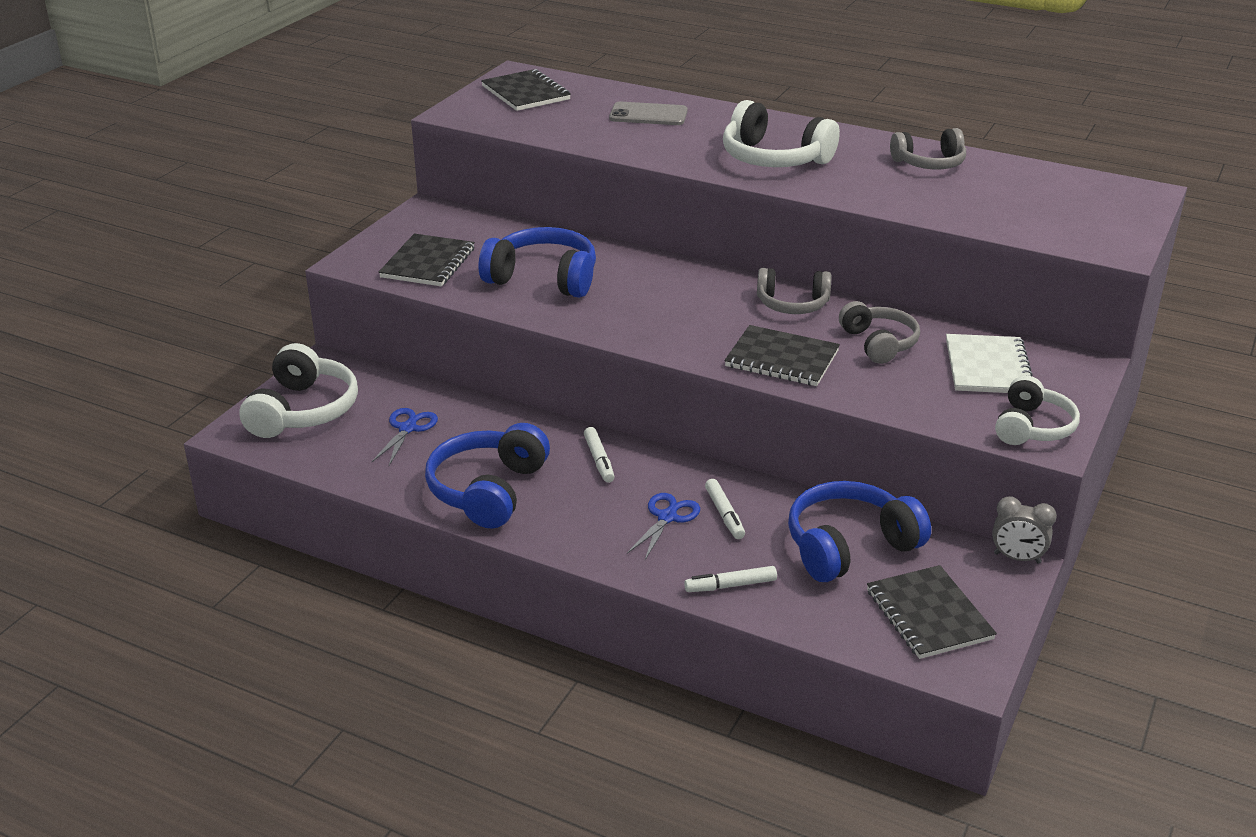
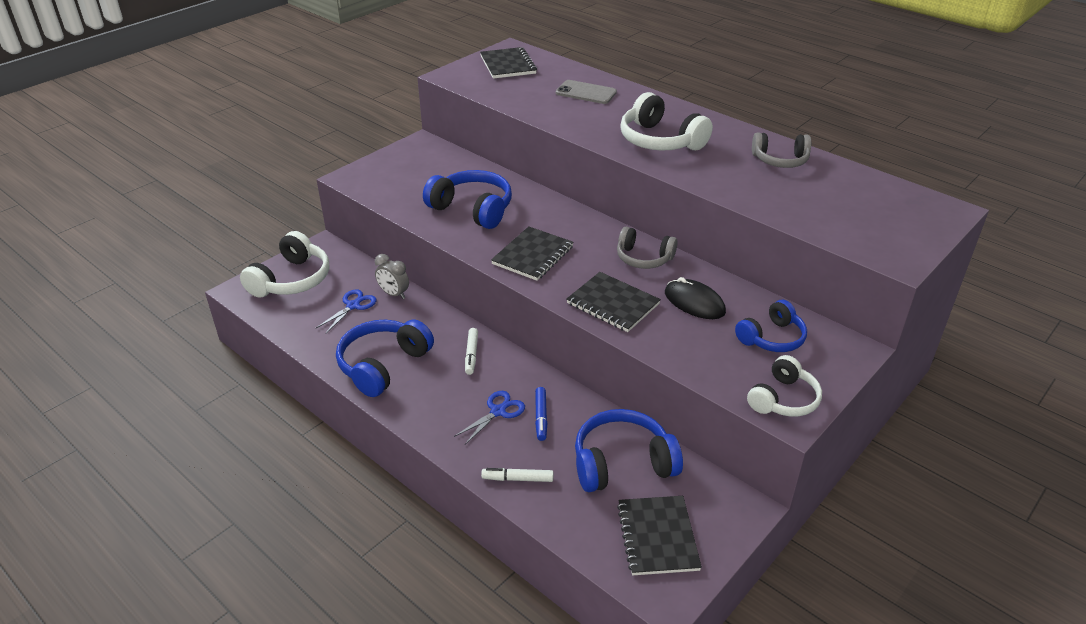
camera: 15 degrees right, 5 degrees up
black notebook [379,233,475,286] -> black notebook moved to [491,226,574,281]
white marker [705,479,745,539] -> blue marker [535,387,547,441]
grey headphones [839,301,920,364] -> black mouse [665,277,726,319]
white notebook [946,334,1033,393] -> blue headphones [735,300,807,352]
grey clock [992,496,1057,564] -> grey clock moved to [375,254,409,299]

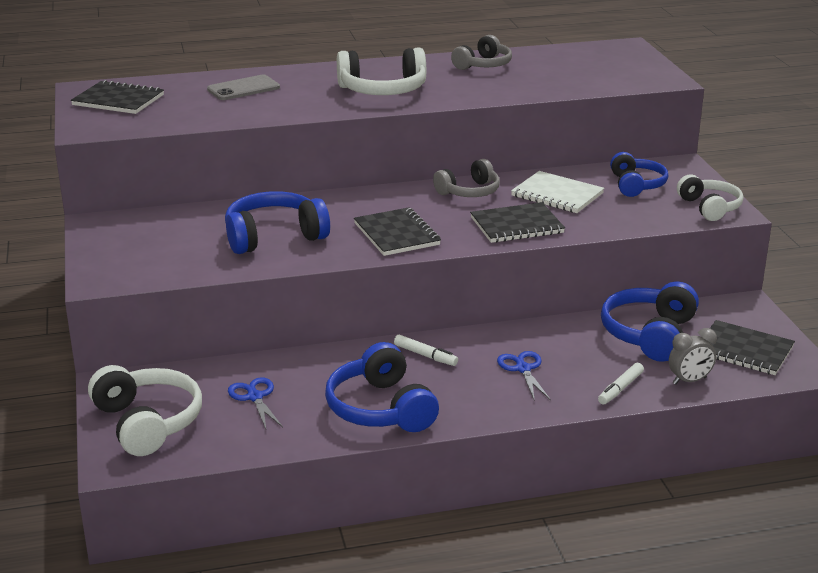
camera: 55 degrees left, 10 degrees down
grey clock [375,254,409,299] -> grey clock moved to [669,328,717,385]
blue marker [535,387,547,441] -> none
black mouse [665,277,726,319] -> white notebook [511,171,604,213]

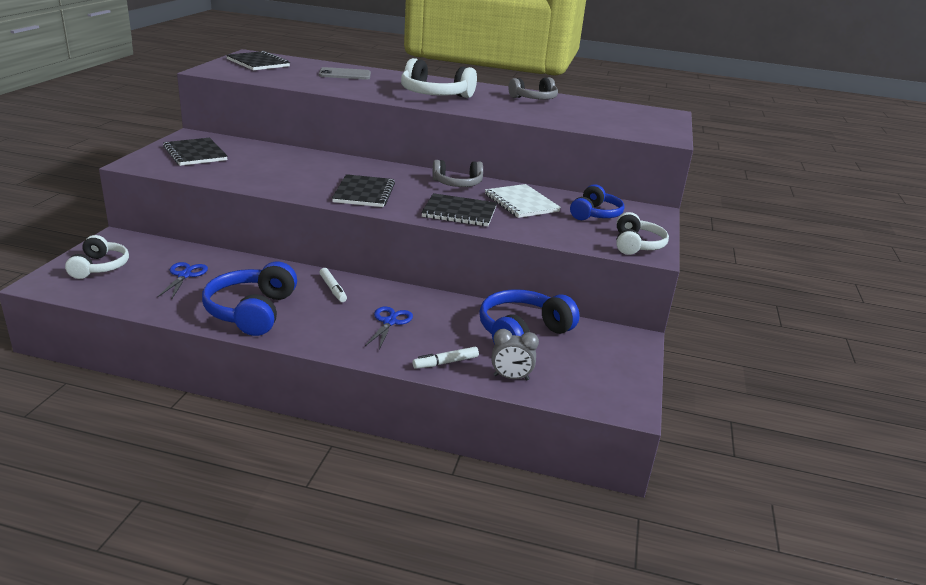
camera: 25 degrees right, 0 degrees up
white headphones [88,365,202,456] -> white headphones [65,235,129,279], size x0.66
blue headphones [225,191,330,254] -> none
black notebook [708,320,795,375] -> black notebook moved to [163,138,228,166]

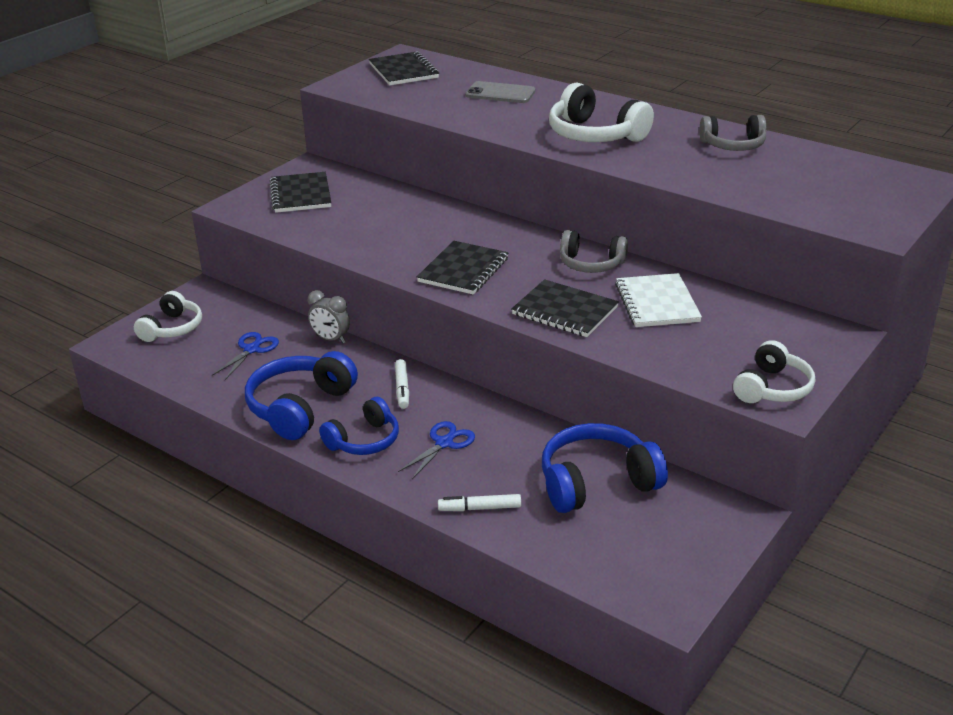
camera: 25 degrees right, 5 degrees up
grey clock [491,329,539,381] -> grey clock moved to [308,290,350,343]
blue headphones [570,184,625,220] -> blue headphones moved to [319,397,399,455]

